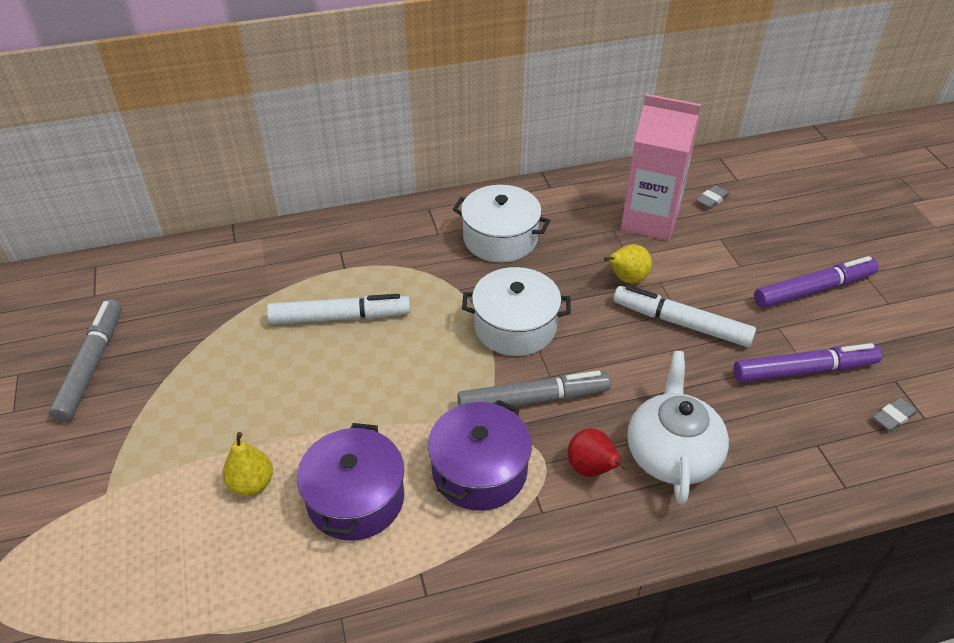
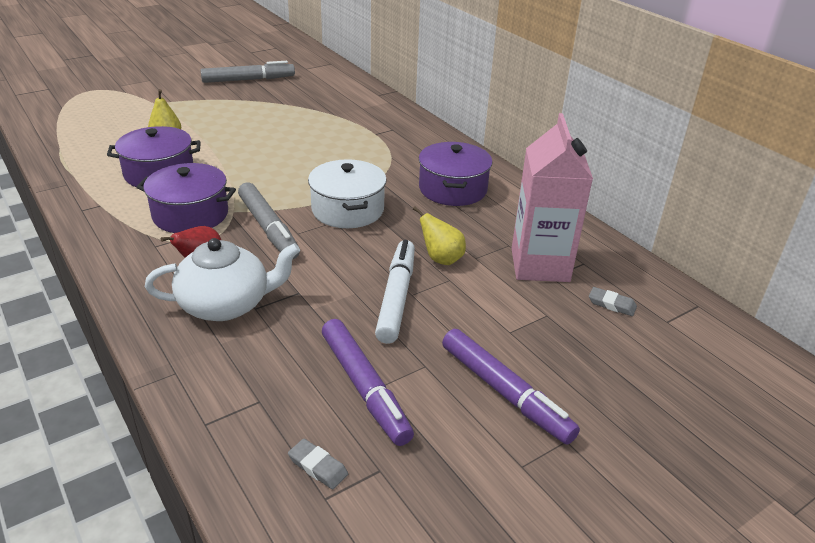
camera: 70 degrees right, 10 degrees down
white marker [267,294,410,324] -> none
white pot [453,185,550,263] -> purple pot [419,142,493,206]

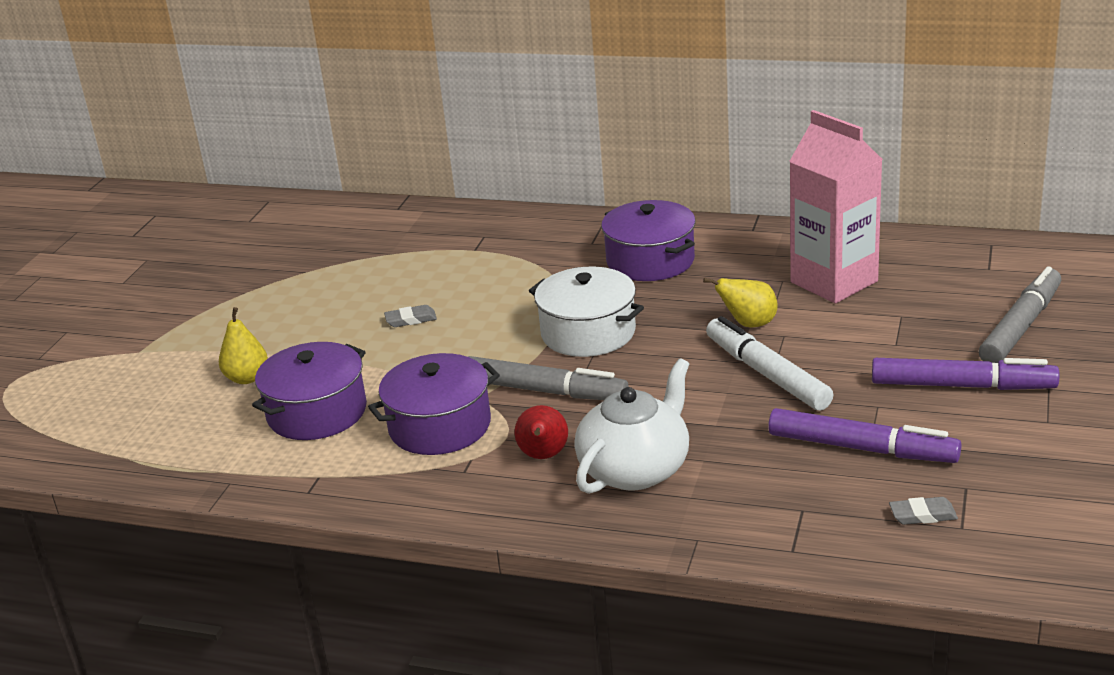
camera: 35 degrees left, 5 degrees down
grey marker [200,61,295,83] -> grey marker moved to [979,266,1061,363]
grey eraser [589,287,637,316] -> grey eraser moved to [384,305,437,327]

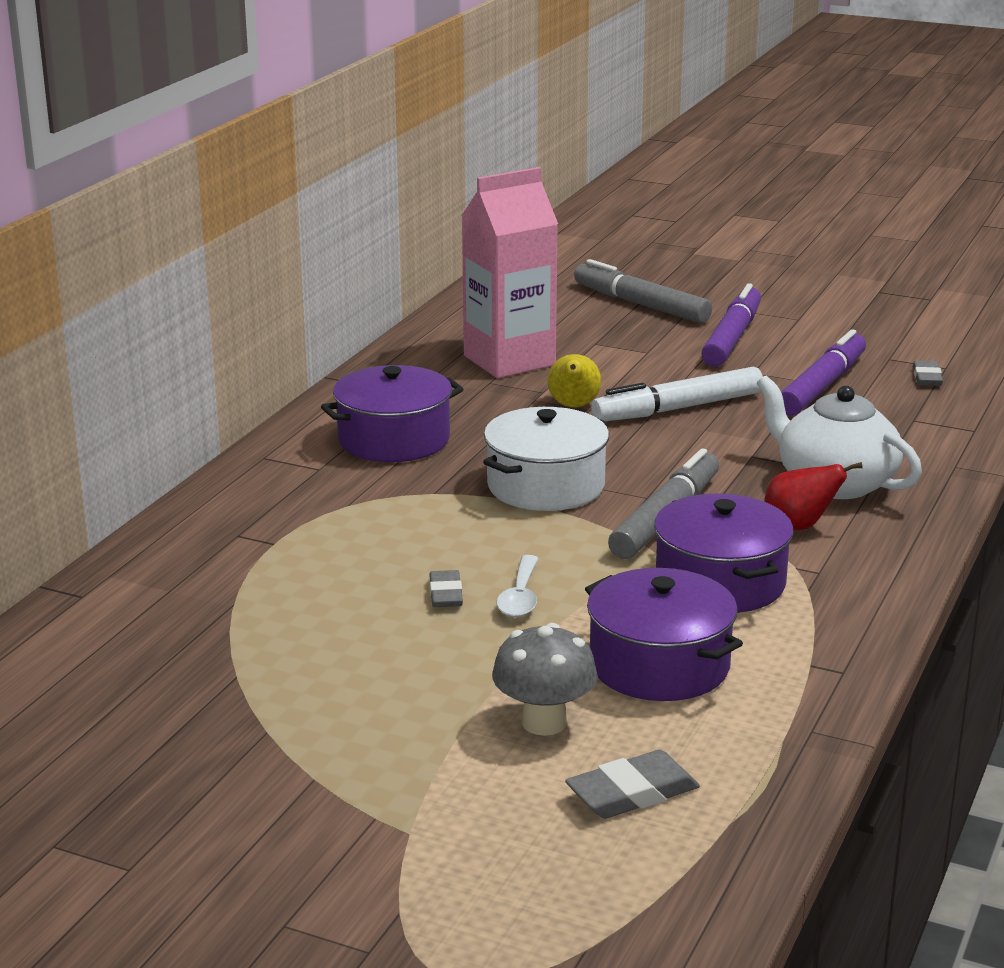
camera: 85 degrees left, 5 degrees down
yellow pear [219,307,268,384] -> grey mushroom [492,623,598,736]
none -> white spoon [496,555,538,617]
none -> grey eraser [565,750,700,819]

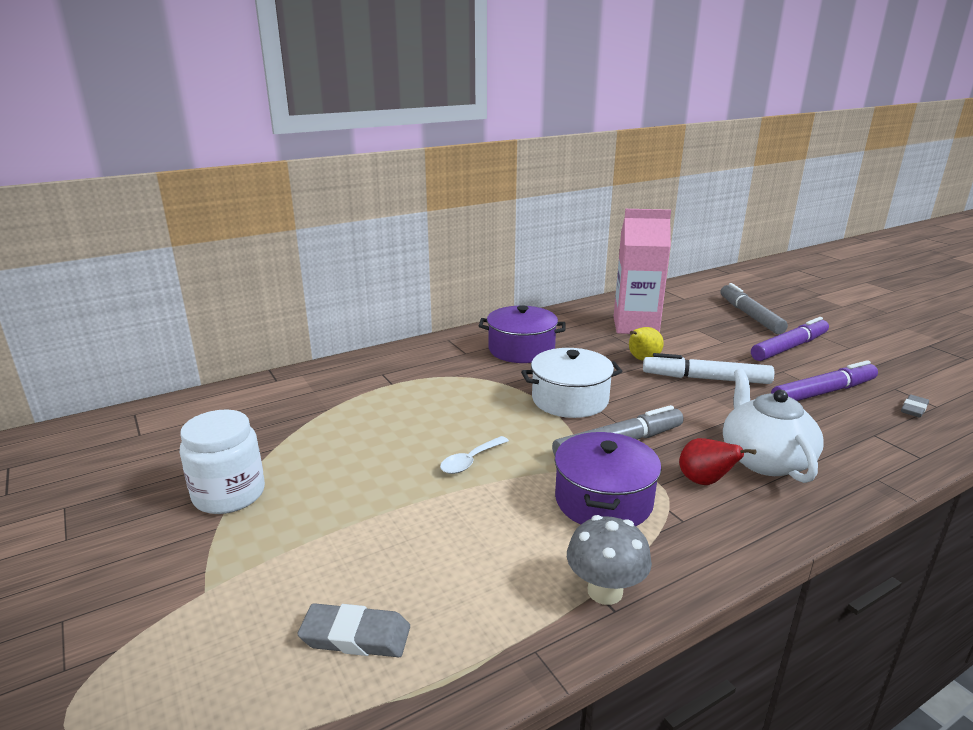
camera: 35 degrees right, 0 degrees up
grey eraser [430,570,463,607] -> none
grey mushroom [492,623,598,736] -> grey mushroom moved to [567,515,652,605]
purple pot [585,568,743,701] -> none
none -> white jar [180,409,265,514]

